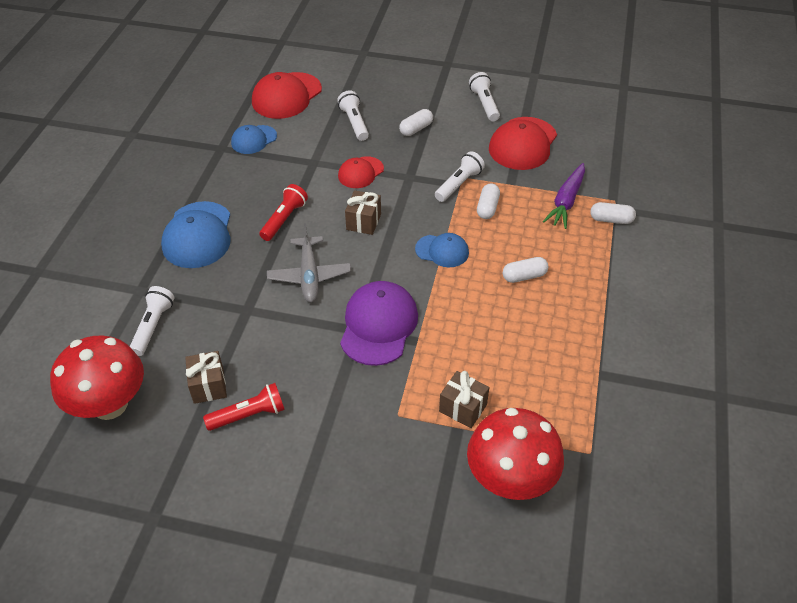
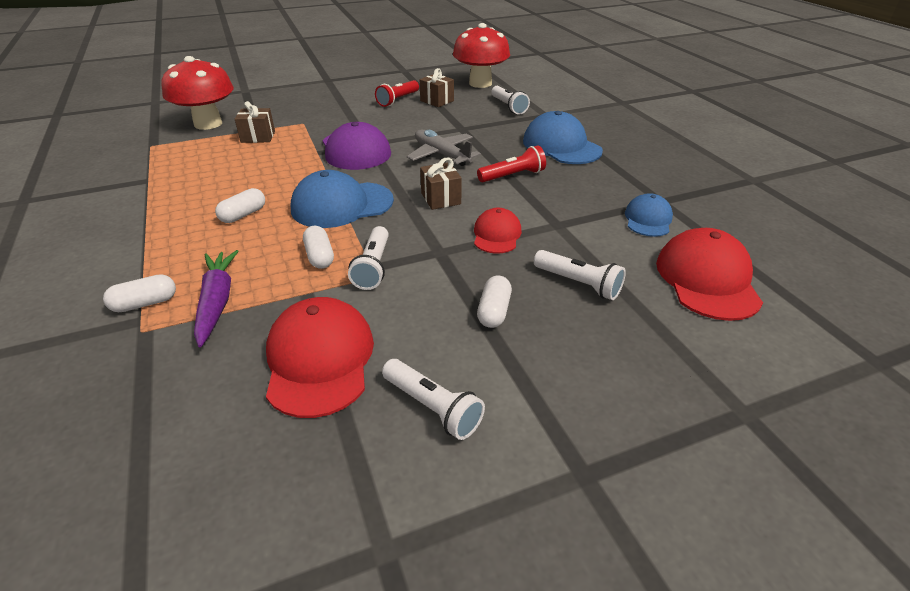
camera: 145 degrees right, 10 degrees down
red flashlight [259,184,308,241] -> red flashlight turned 105 degrees counterclockwise [477,145,546,182]
blue cap [415,233,469,267] -> blue cap [291,170,394,228], size x1.70

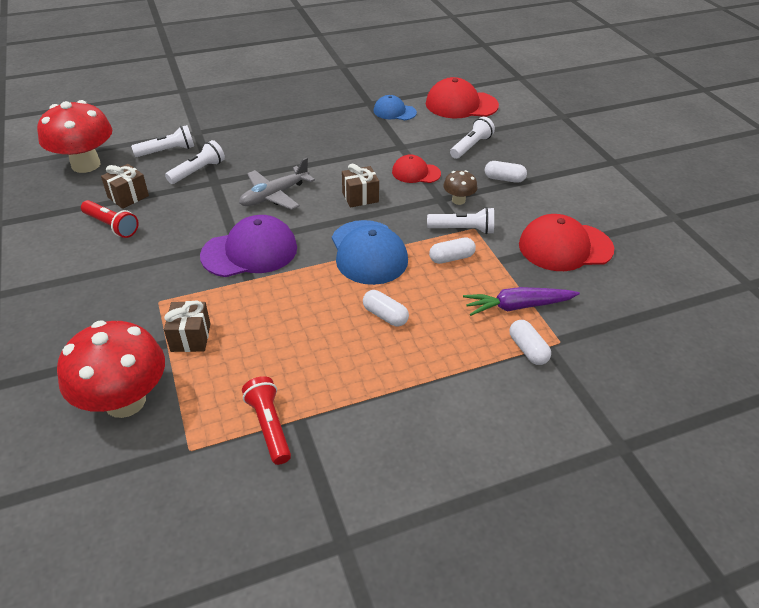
camera: 90 degrees left, 5 degrees up
white flashlight [382,359,485,440] -> white flashlight moved to [165,140,225,184]
red flashlight [477,145,546,182] -> red flashlight moved to [242,376,291,465]
blue cap [523,111,603,164] -> none
none -> brown mushroom [443,170,477,205]

